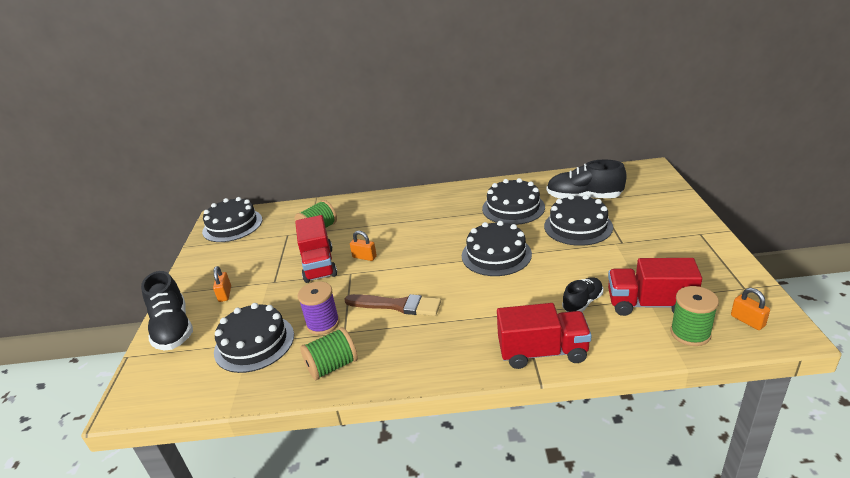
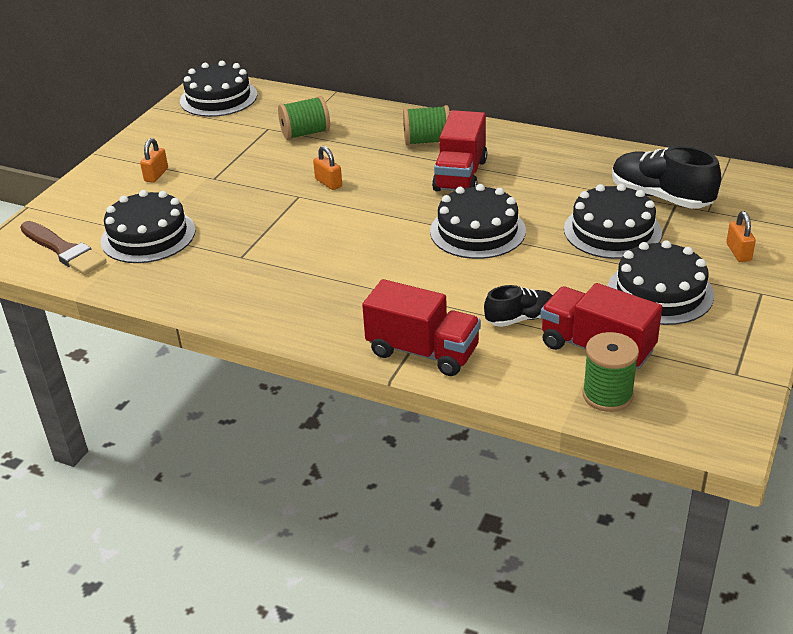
camera: 25 degrees right, 5 degrees up
black shoe [141,271,193,350] -> none
red truck [295,215,337,283] -> red truck moved to [432,110,487,191]
purple spool [298,281,340,335] -> none
green spool [300,327,358,380] -> green spool moved to [403,105,450,145]
brown brush [344,294,441,316] -> brown brush moved to [20,221,107,275]
black cake [482,178,545,225] -> black cake moved to [608,240,714,325]
orange padlock [731,288,770,330] -> orange padlock moved to [726,211,756,262]

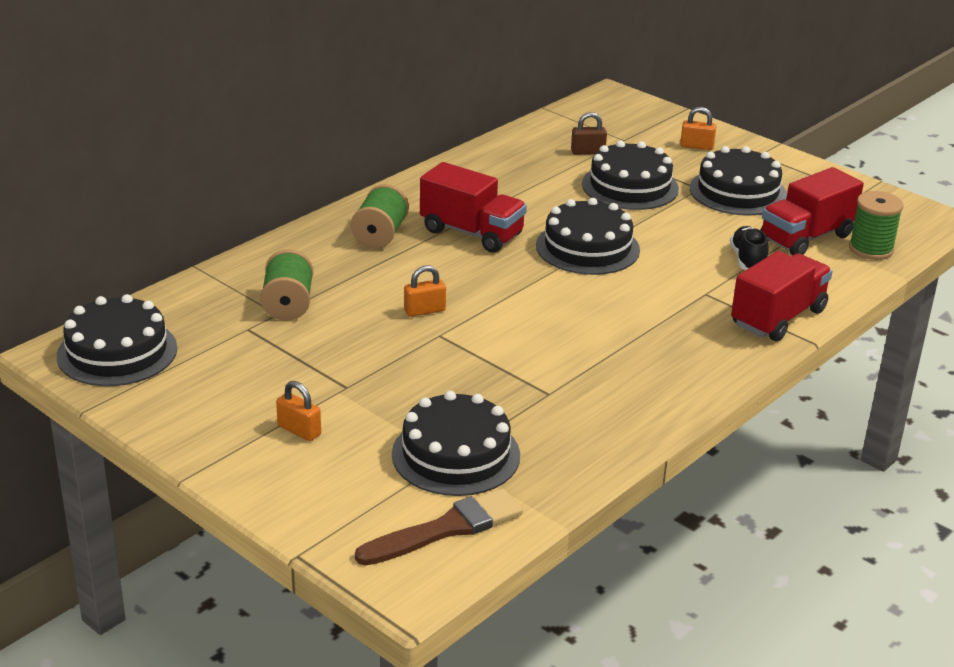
camera: 75 degrees left, 5 degrees down
black shoe [612,146,721,209] -> brown padlock [571,112,607,155]

